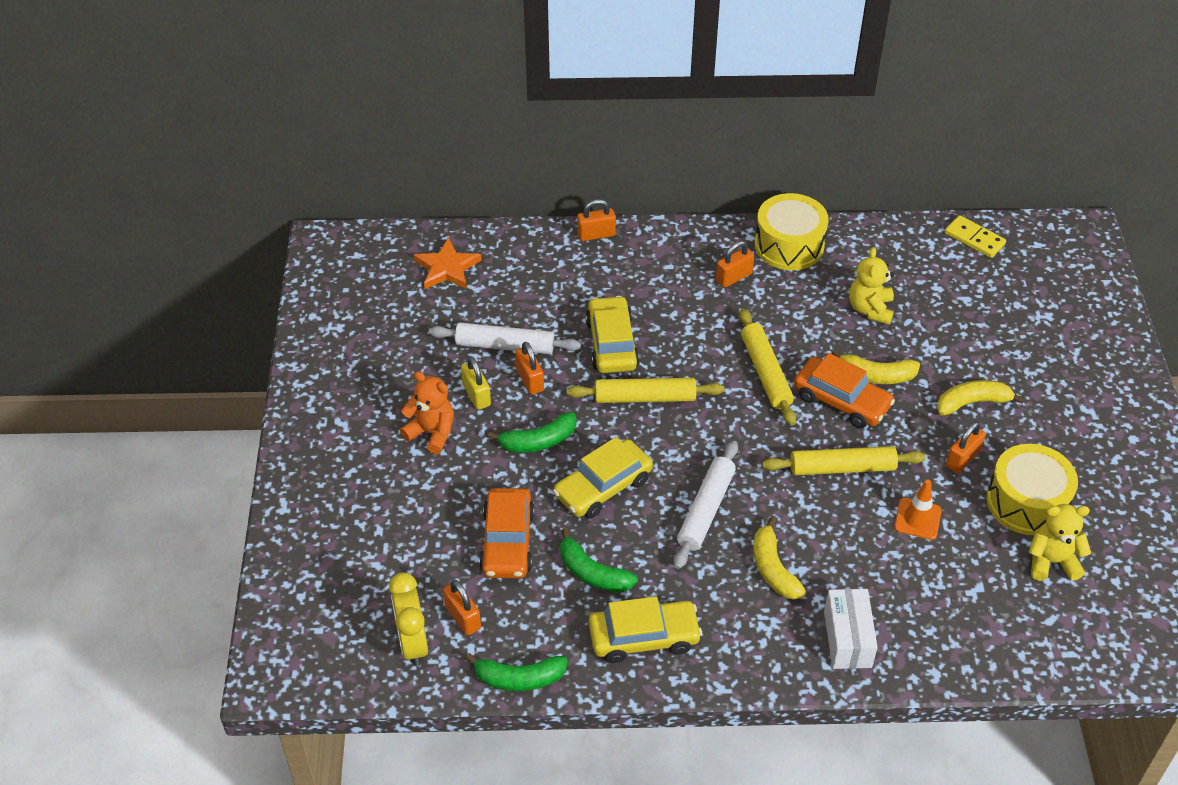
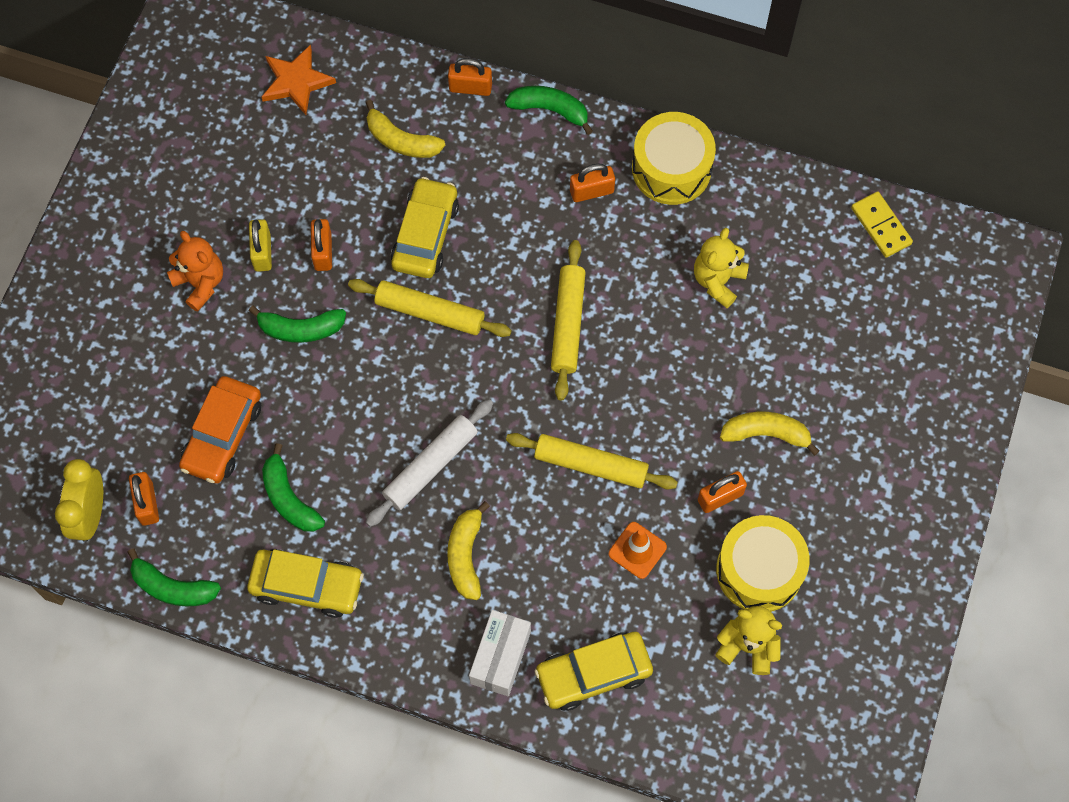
camera: 20 degrees right, 20 degrees up
white rolling pin [429,323,581,354] -> none
yellow car [553,437,653,518] -> yellow car moved to [534,632,653,711]
orange car [794,353,895,428] -> none
yellow banana [831,349,920,384] -> yellow banana moved to [366,100,445,158]
none -> green banana [505,86,593,135]

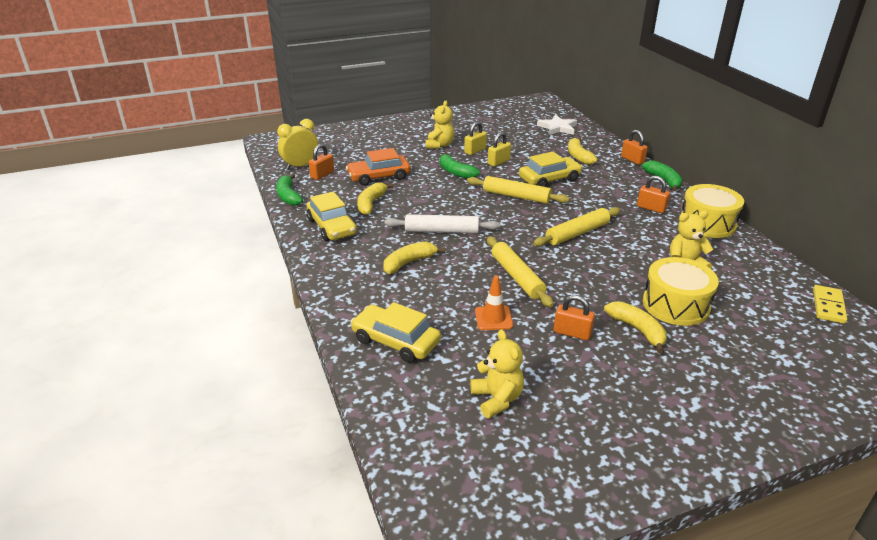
camera: 50 degrees right, 35 degrees down
orange teddy bear [167,231,223,312] -> yellow teddy bear [425,101,454,149]
orange star [262,45,336,115] -> white star [537,115,577,135]
green banana [262,443,325,532] -> yellow banana [357,182,393,215]
orange padlock [311,219,332,271] -> yellow padlock [488,132,511,167]
yellow rolling pin [348,279,512,337] -> yellow rolling pin turned 45 degrees counterclockwise [467,176,570,204]
white box [469,610,531,696] -> none
yellow drum [716,515,810,612] -> yellow drum moved to [643,257,719,326]

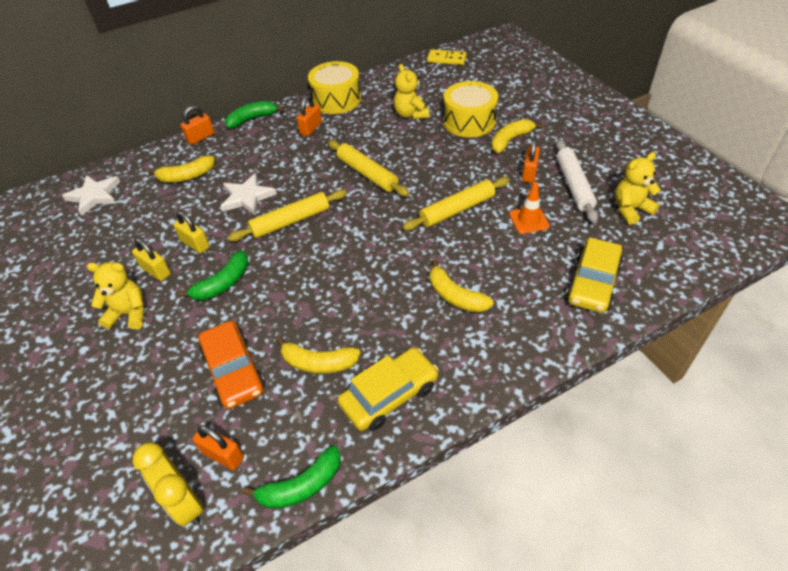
camera: 95 degrees left, 15 degrees up
white rolling pin [384,214,500,233] -> white rolling pin moved to [556,140,598,223]
yellow rolling pin [467,176,570,204] -> yellow rolling pin turned 45 degrees clockwise [228,189,347,241]
yellow car [519,152,583,187] -> white star [220,173,277,215]

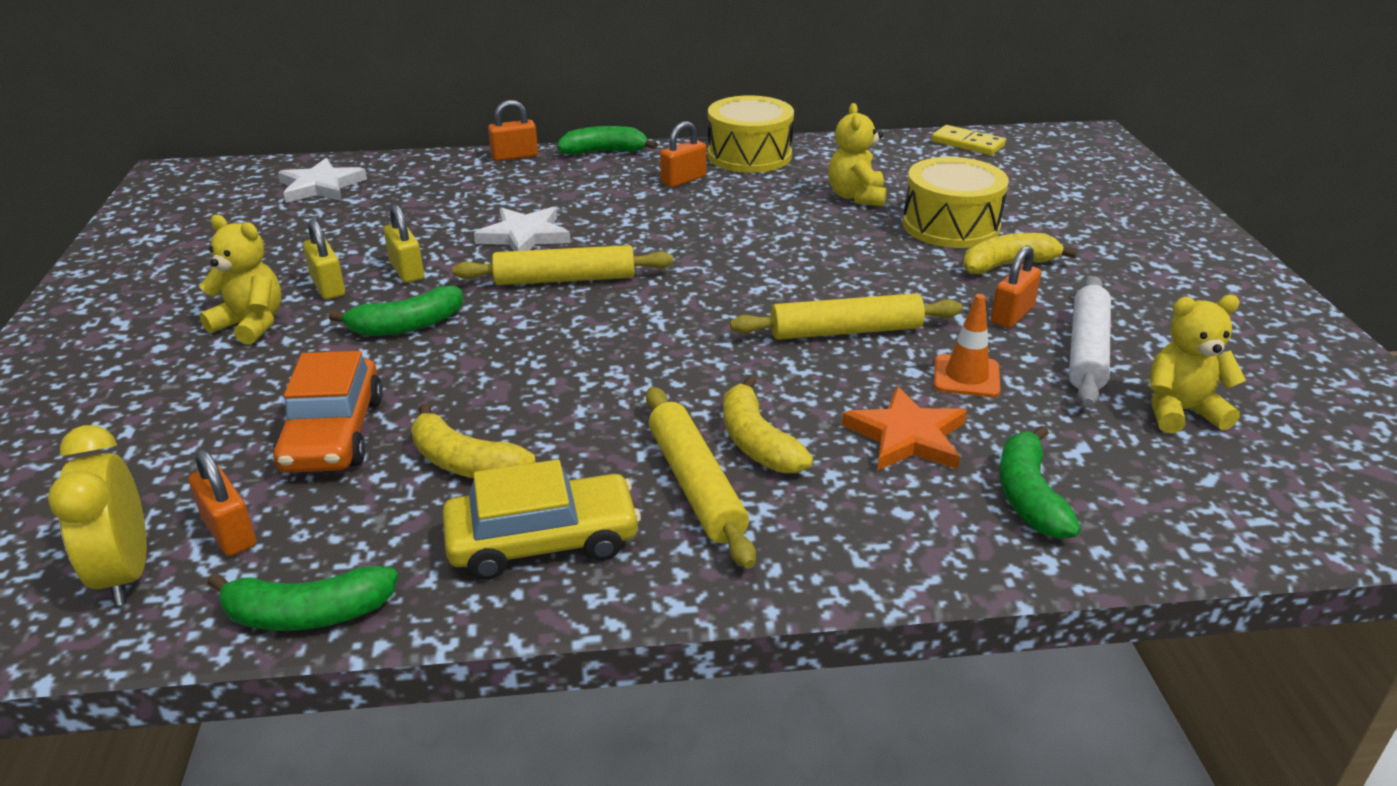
camera: 20 degrees right, 15 degrees down
yellow banana [148,155,215,182] -> none
yellow rolling pin [328,140,409,197] -> yellow rolling pin moved to [646,387,756,569]
yellow car [566,238,623,313] -> green banana [999,425,1081,539]
none -> orange star [842,386,967,471]

